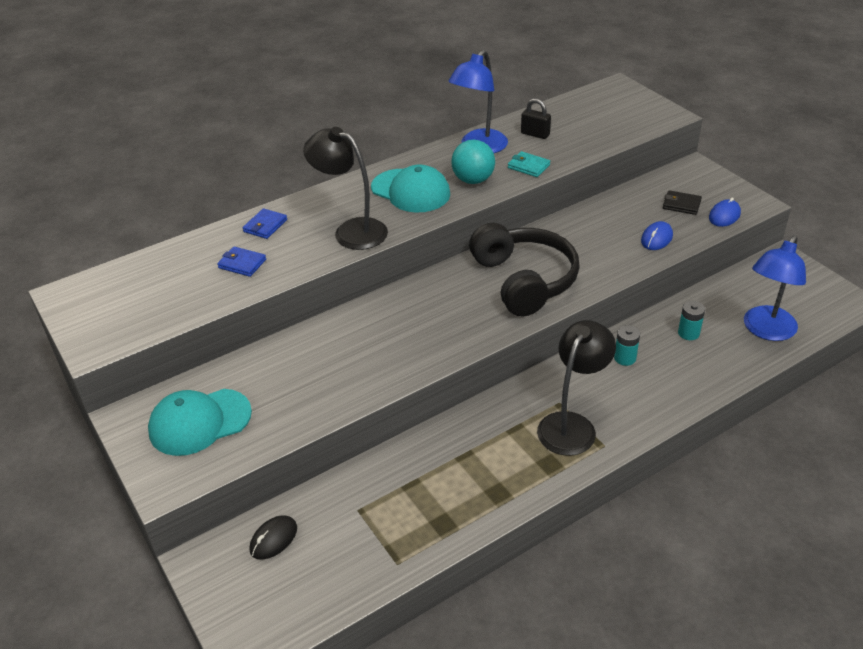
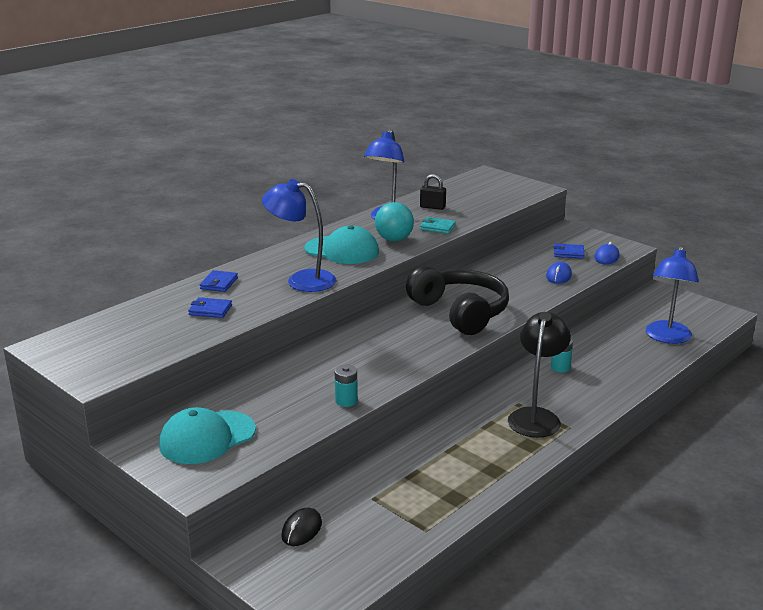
camera: 15 degrees left, 15 degrees down
black lamp [303,127,388,250] -> blue lamp [262,179,336,292]
black wallet [663,190,702,215] -> blue wallet [554,243,585,259]
turquoise battery [678,301,705,340] -> turquoise battery moved to [335,365,358,407]

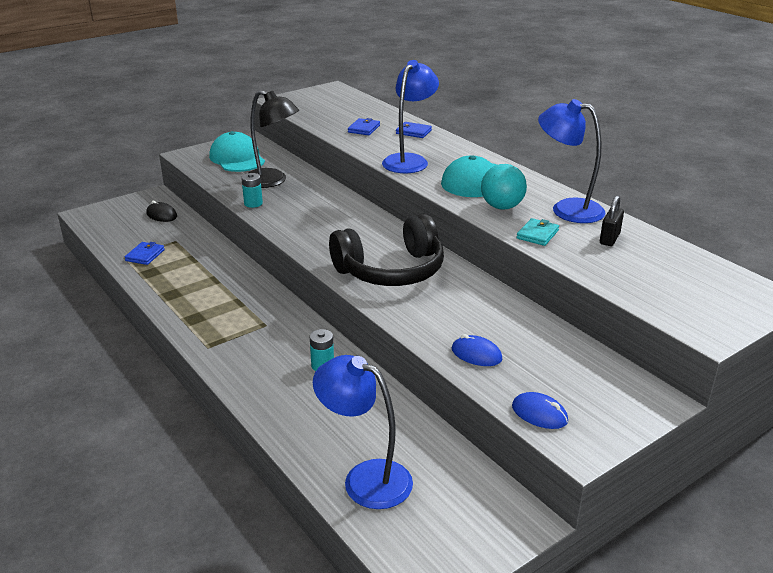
camera: 100 degrees right, 5 degrees up
black lamp [508,312,571,438] -> black lamp moved to [248,90,299,188]
blue wallet [554,243,585,259] -> blue wallet moved to [125,242,165,265]

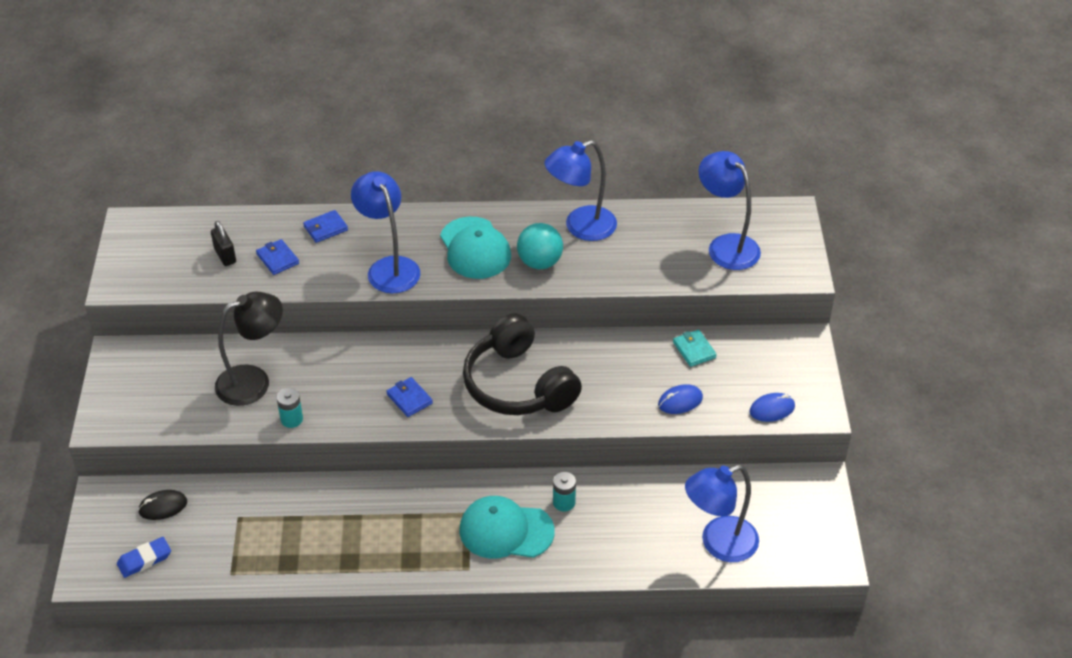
camera: 55 degrees left, 15 degrees up
blue wallet [125,242,165,265] -> blue wallet moved to [386,377,433,417]
turquoise cap [209,131,265,172] -> turquoise cap moved to [459,496,555,558]
black headphones [329,214,444,286] -> black headphones turned 135 degrees clockwise [463,313,582,415]
turquoise wallet [517,218,559,246] -> turquoise wallet moved to [673,330,717,367]
black padlock [600,196,624,246] -> black padlock moved to [211,221,236,266]
none -> blue eraser [117,537,171,578]
none -> blue lamp [699,151,761,270]

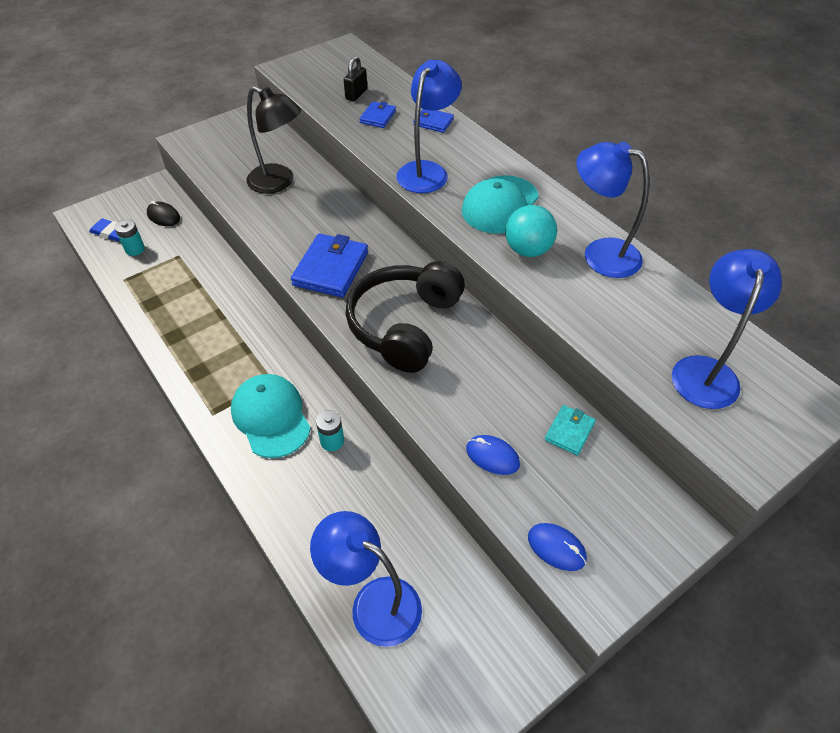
camera: 55 degrees right, 5 degrees up
turquoise battery [276,388,303,428] -> turquoise battery moved to [115,219,145,256]
blue wallet [386,377,433,417] -> blue wallet [291,233,368,297], size x1.85

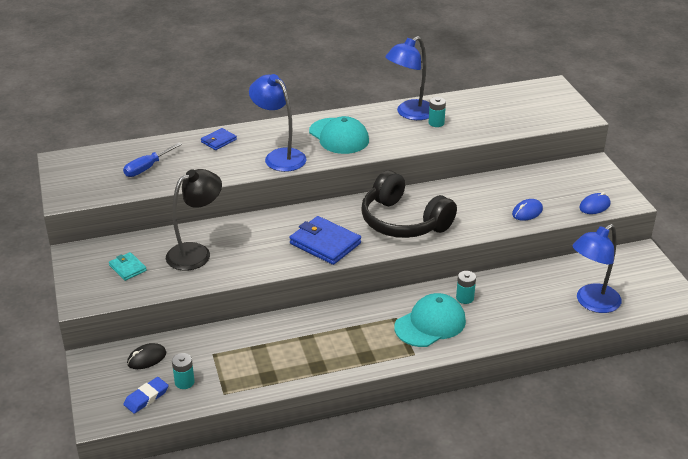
camera: 70 degrees left, 15 degrees down
turquoise cap [231,374,311,458] -> turquoise cap turned 150 degrees clockwise [394,293,466,347]
black padlock [344,56,367,101] -> blue screwdriver [123,143,182,177]
blue wallet [359,102,396,128] -> none
turquoise ball [505,205,557,257] -> none
turquoise wallet [545,405,596,456] -> turquoise wallet moved to [109,252,147,281]
blue lamp [672,249,782,409] -> none
none -> turquoise battery [429,97,446,127]

